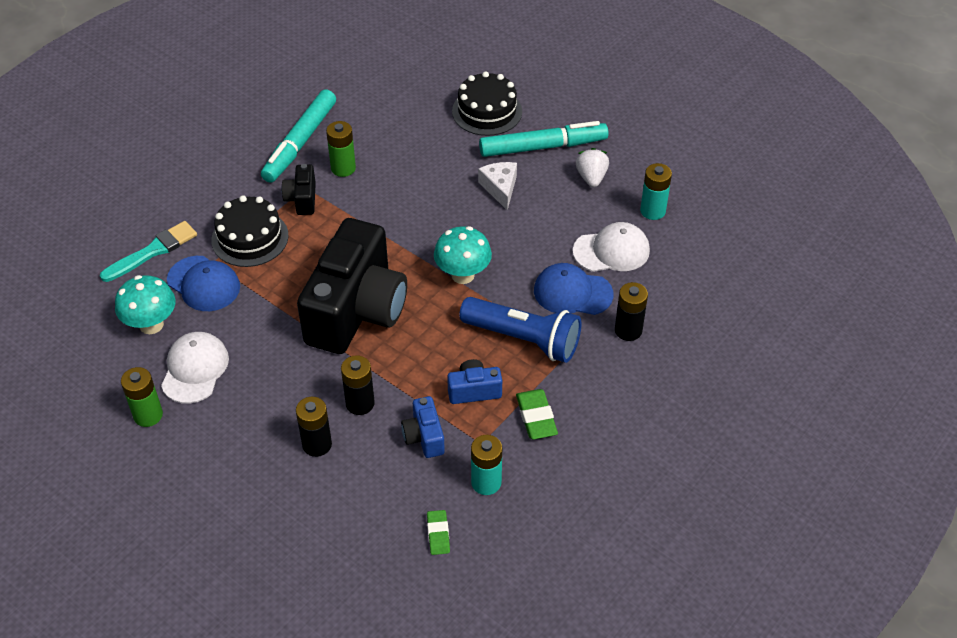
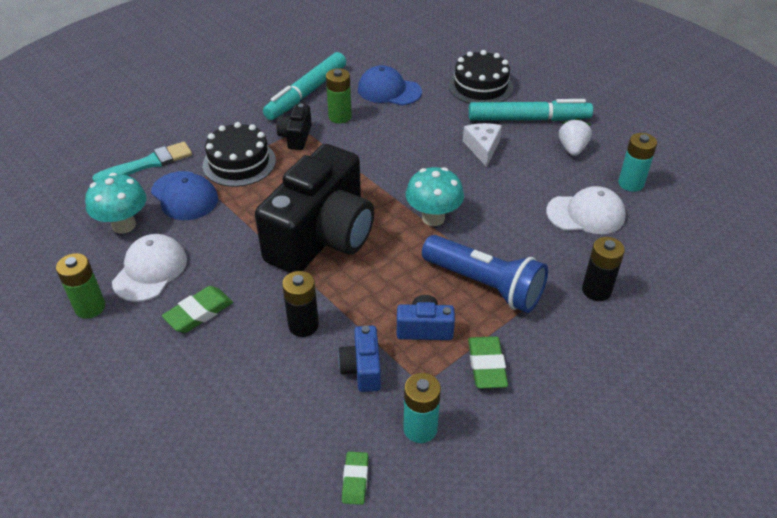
camera: 10 degrees right, 5 degrees down
black battery [296,397,332,457] -> none
blue cap [534,263,613,315] -> blue cap moved to [358,65,422,105]
none -> green eraser [162,286,233,333]

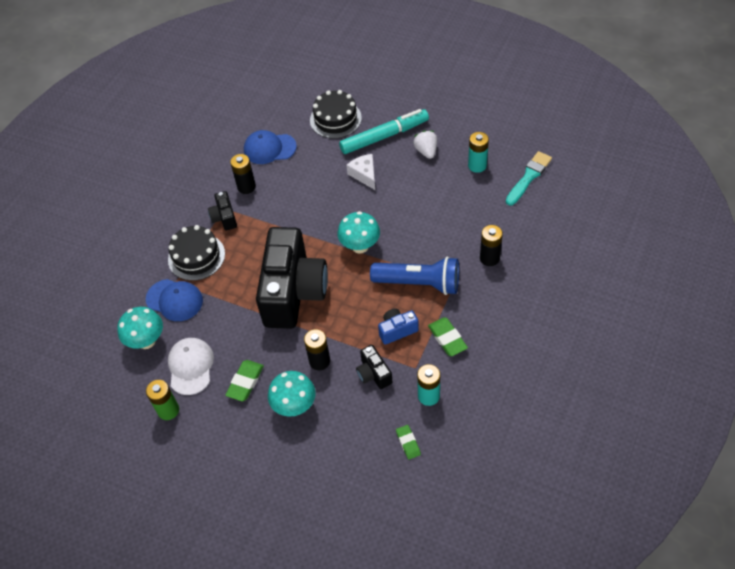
camera: 20 degrees left, 10 degrees up
turquoise brush [92,142,192,182] -> turquoise brush moved to [506,151,552,206]
turquoise marker [263,52,346,120] -> none
green battery [326,68,352,123] -> black battery [230,154,256,194]
blue camera [338,325,381,392] -> black camera [356,345,392,389]
white cap [546,186,626,234] -> none
none -> turquoise mushroom [268,371,316,417]

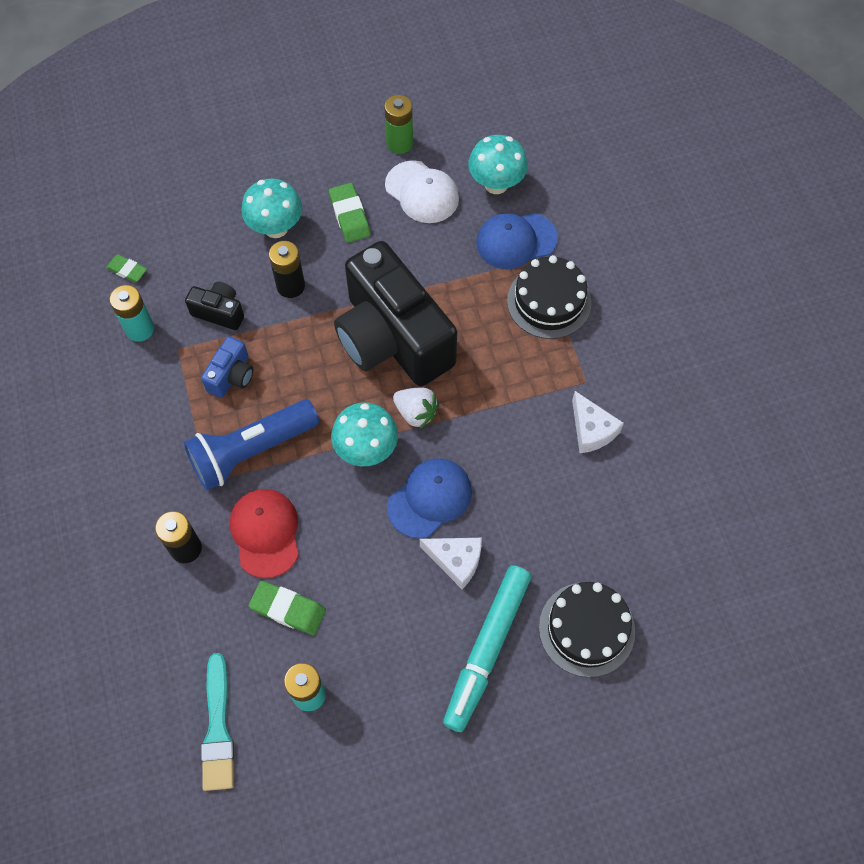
camera: 135 degrees right, 10 degrees up
black camera [208,191,237,230] -> none
black battery [230,154,256,194] -> white cheese [572,391,624,453]
blue cap [244,130,297,164] -> blue cap moved to [387,458,472,539]
white strawberry [413,130,437,159] -> white strawberry moved to [393,387,439,430]
green eraser [428,317,468,356] -> green eraser moved to [249,581,326,635]
none -> red cap [230,489,299,578]

